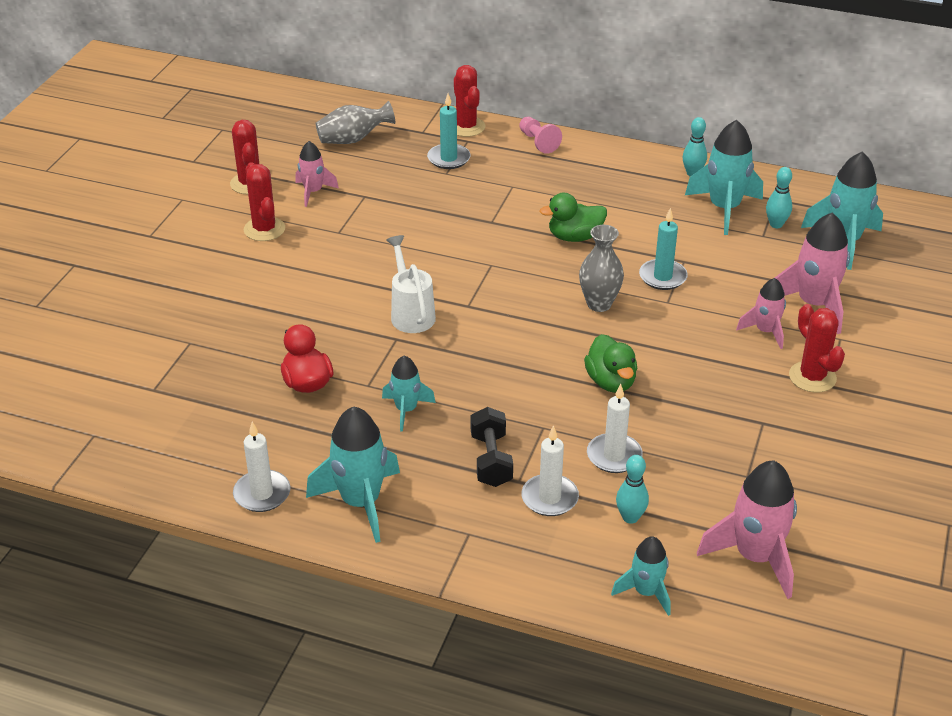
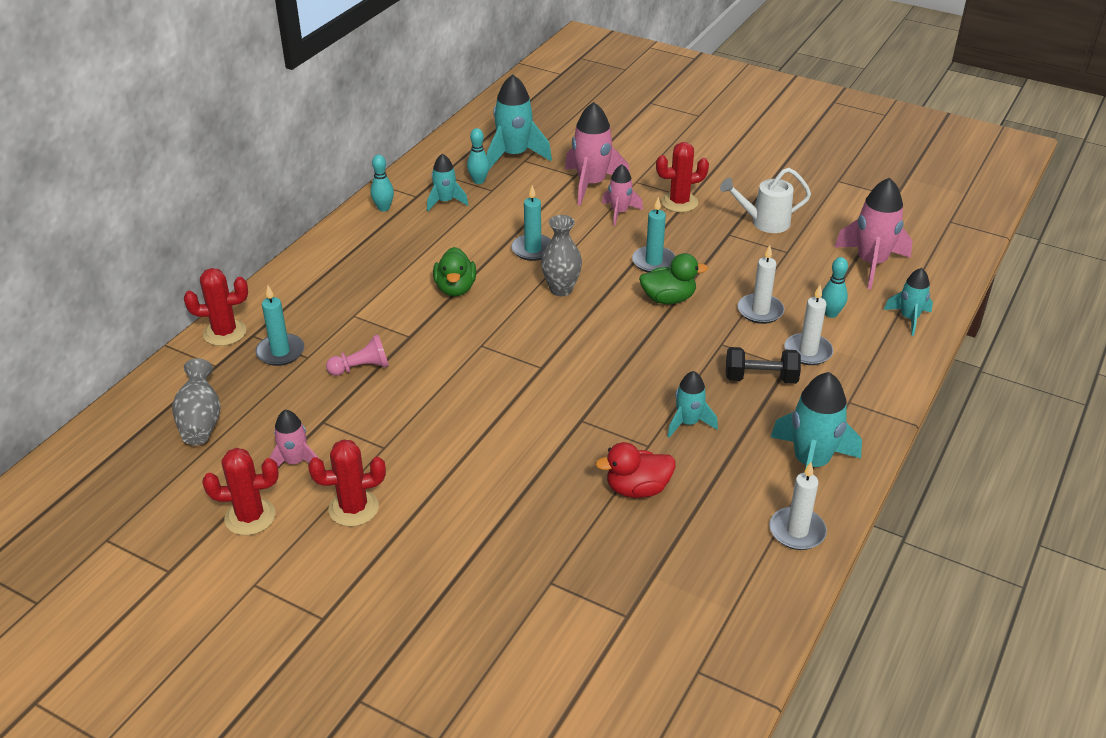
camera: 80 degrees left, 0 degrees up
white watering can [386,235,436,333] -> white watering can moved to [720,168,811,233]
pink pawn [519,117,562,154] -> pink pawn moved to [326,335,389,376]
turquoise rocket [685,120,763,235] -> turquoise rocket [427,154,468,211], size x0.59
none -> turquoise candle [632,197,676,273]

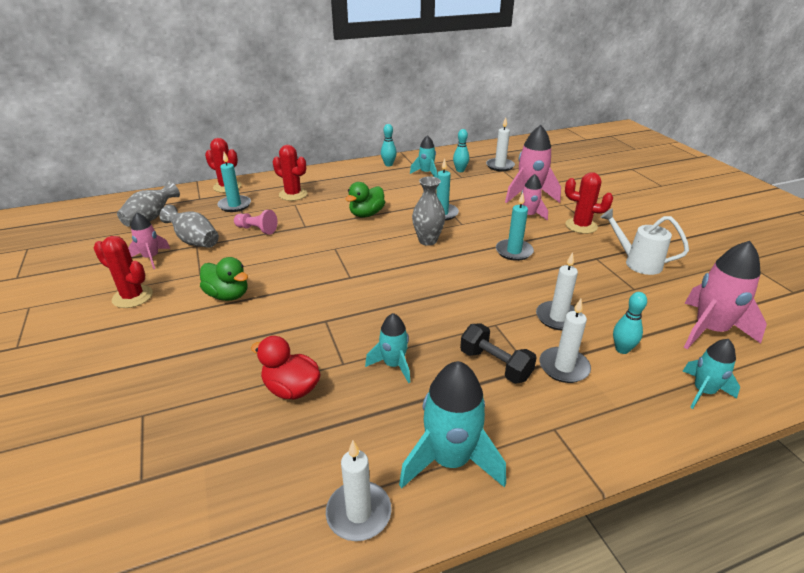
camera: 40 degrees right, 5 degrees down
red cactus [202,448,278,535] -> red cactus moved to [273,145,307,201]
turquoise rocket [487,74,552,169] -> white candle [486,117,515,171]
green duck [639,253,708,304] -> green duck moved to [200,257,248,301]
none -> grey vase [160,205,219,248]

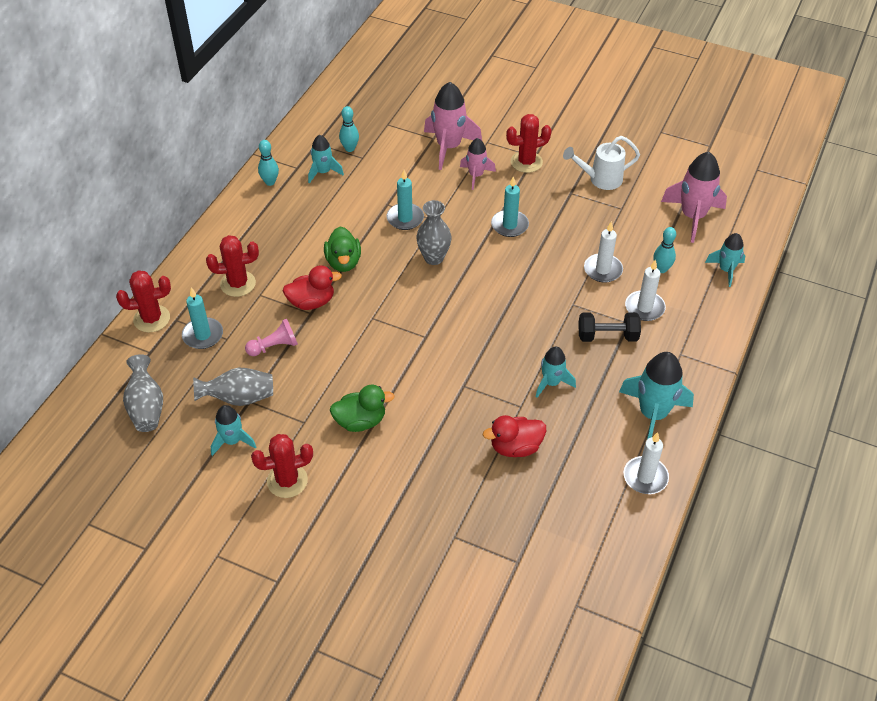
camera: 45 degrees left, 15 degrees up
pink rocket [128,213,170,269] -> turquoise rocket [211,405,256,456]
white candle [486,117,515,171] -> none
none -> red duck [283,265,342,310]

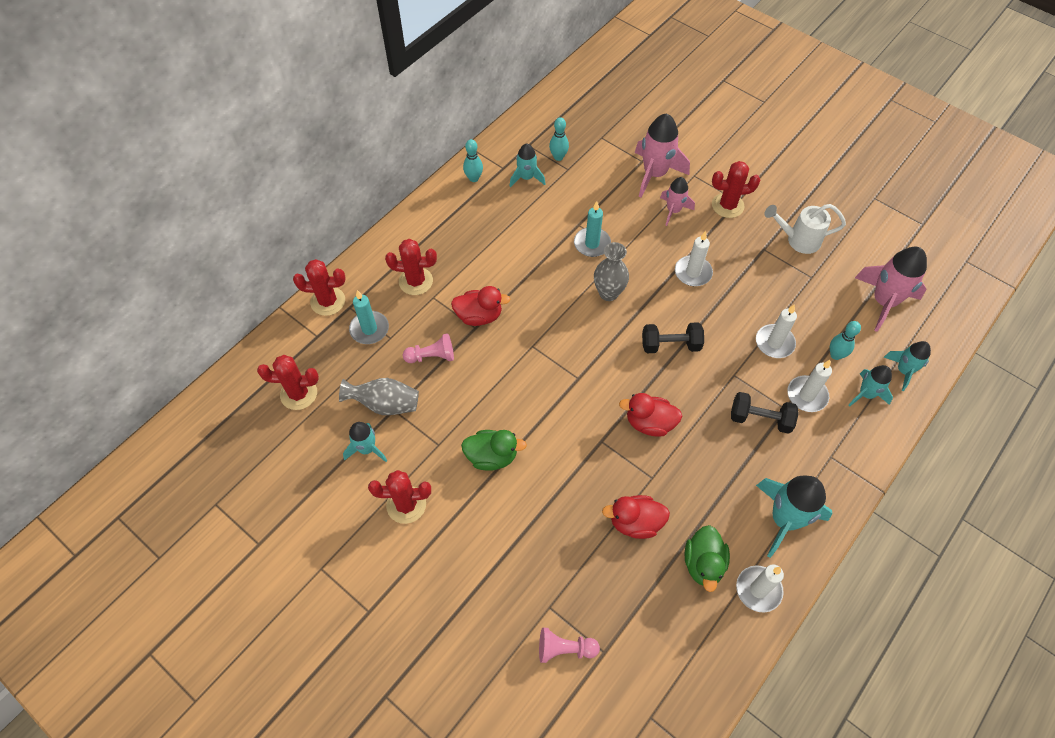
camera: 15 degrees right, 10 degrees up
grey vase [123,354,163,432] -> red cactus [257,355,319,410]
green duck [324,227,361,272] -> green duck moved to [685,525,730,592]
turquoise candle [491,176,529,237] -> white candle [675,231,713,286]
turquoise rocket [536,346,576,398] -> turquoise rocket moved to [848,365,893,407]
none -> pink pawn [539,628,600,663]
none -> red duck [619,393,682,437]
none -> black dumbbell [642,322,704,353]

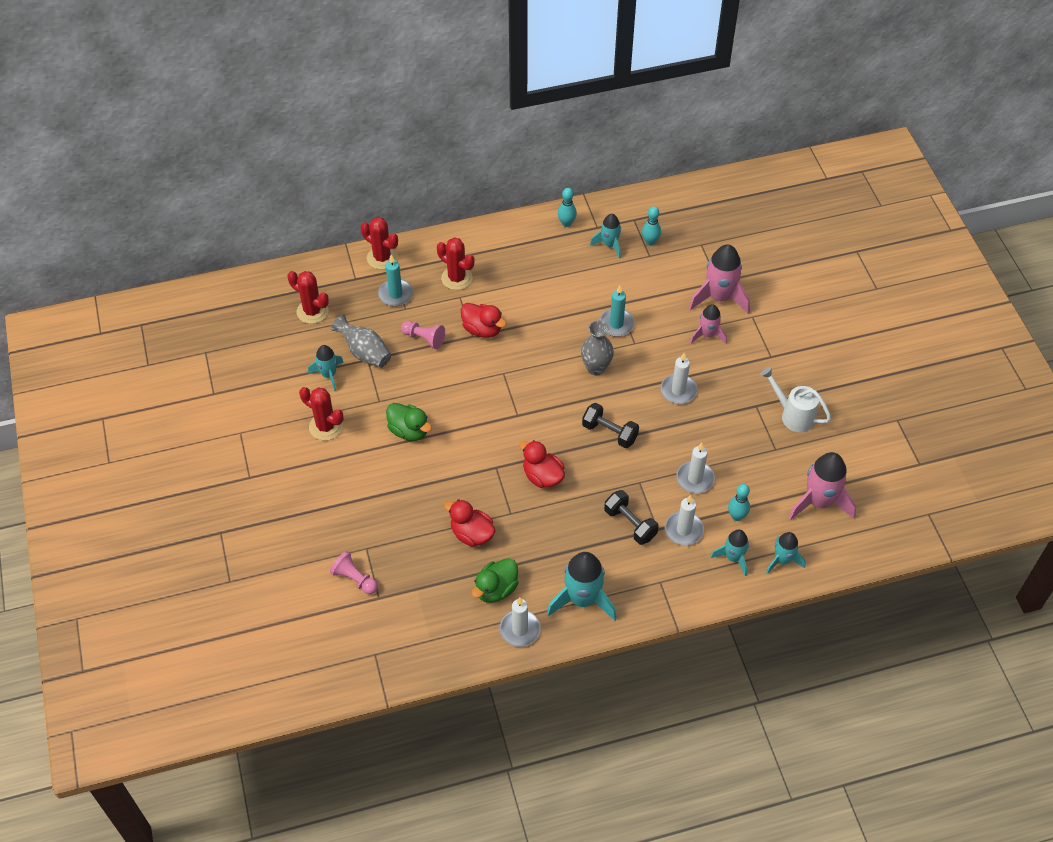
camera: 35 degrees right, 5 degrees down
red cactus [712,161,760,218] -> none

